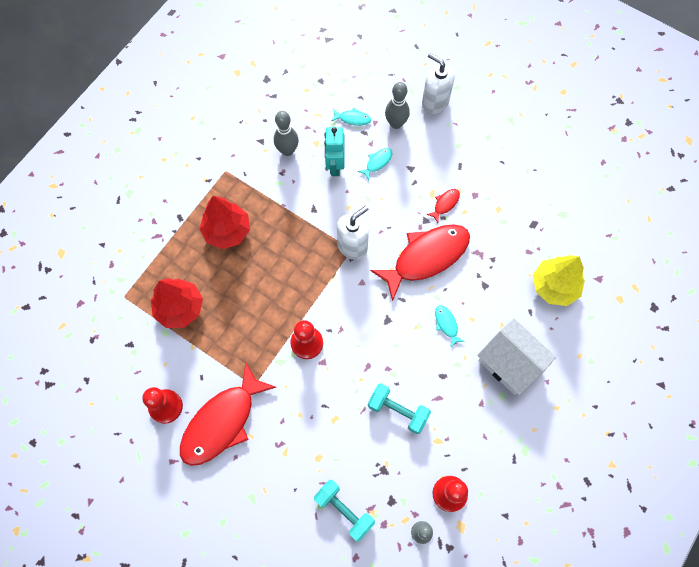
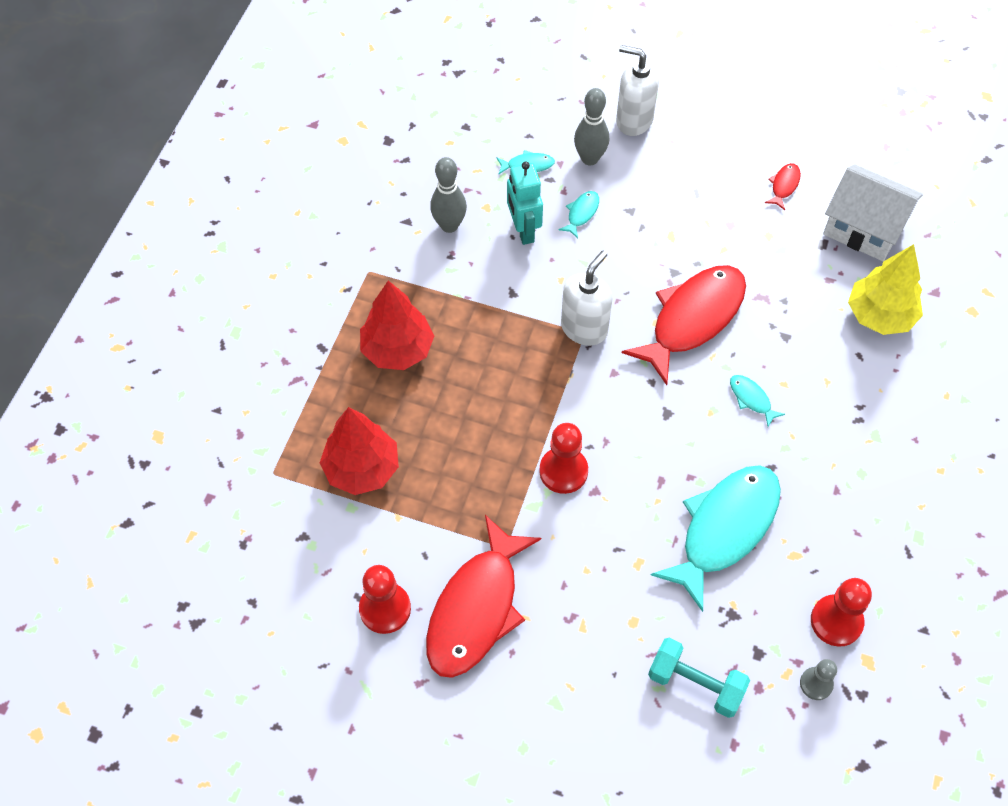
camera: 15 degrees left, 10 degrees down
turquoise dumbbell [368,383,431,434] -> turquoise fish [651,465,781,612]
red fish [426,189,460,223] -> red fish moved to [765,163,801,210]
white house [477,319,556,395] -> white house moved to [823,164,923,261]

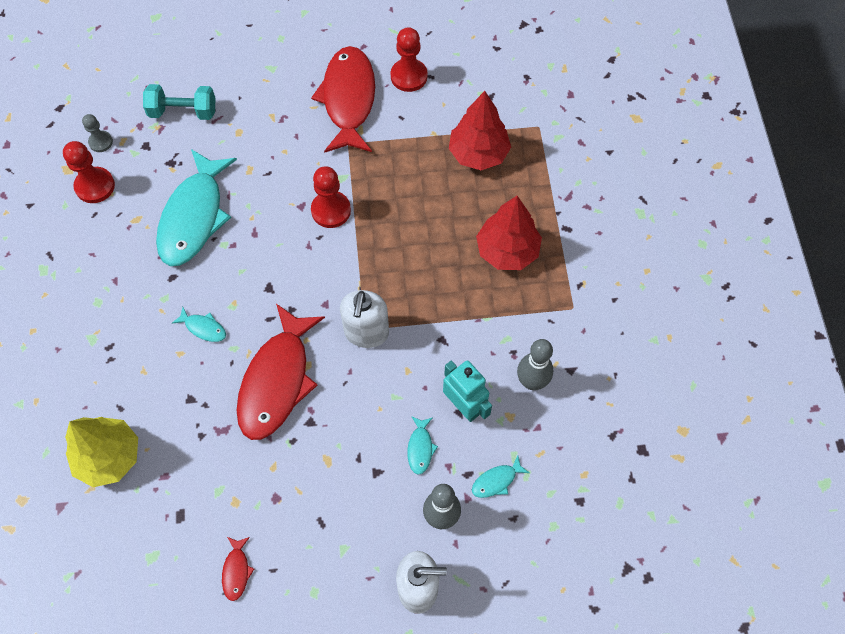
camera: 155 degrees right, 5 degrees up
white house [823,164,923,261] -> none

